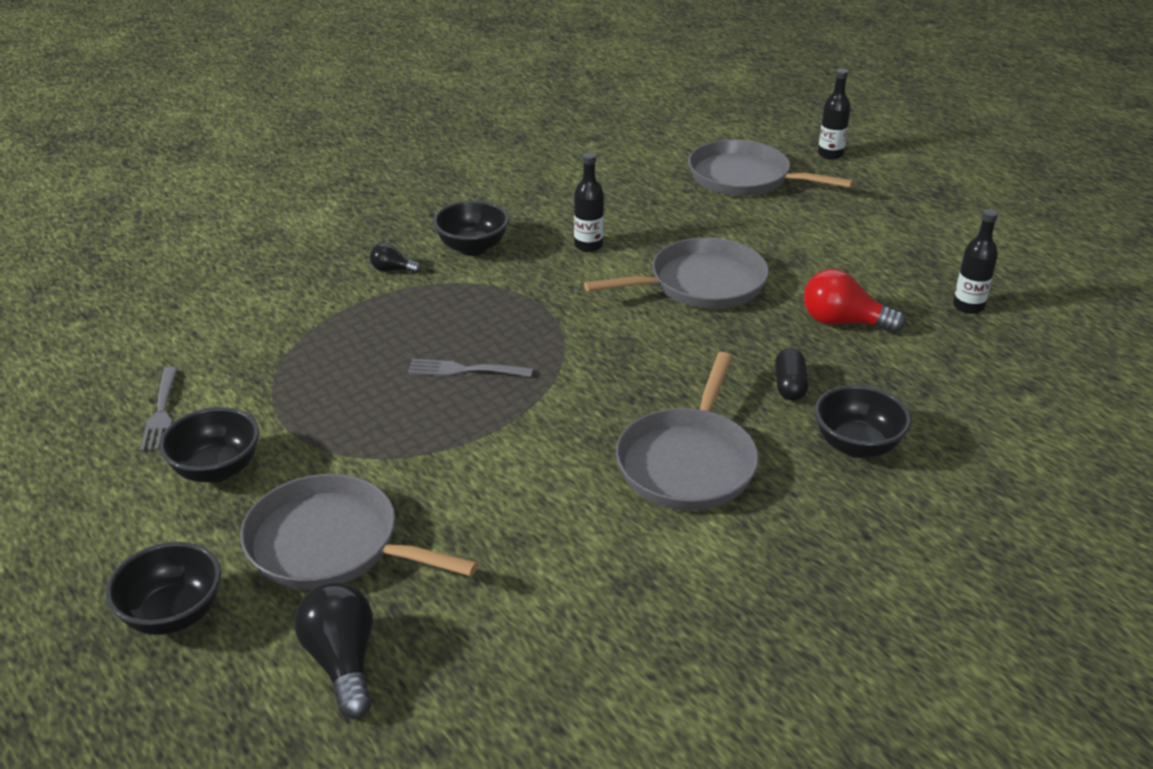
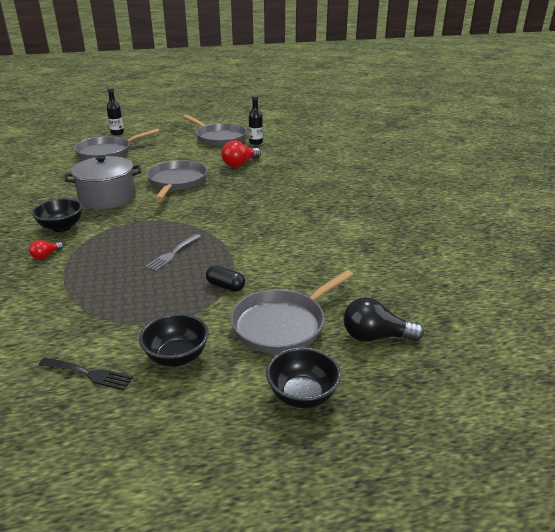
camera: 65 degrees left, 5 degrees down
grey fork [140,367,178,452] -> black fork [39,358,133,390]
black light bulb [370,243,421,273] -> red light bulb [29,240,64,260]
black bottle [574,153,604,252] -> grey pot [65,155,141,209]
grey pan [616,352,759,510] -> grey pan moved to [183,115,247,146]
black capsule [775,348,808,401] -> black capsule moved to [206,266,245,291]
black bowl [815,385,911,458] -> none

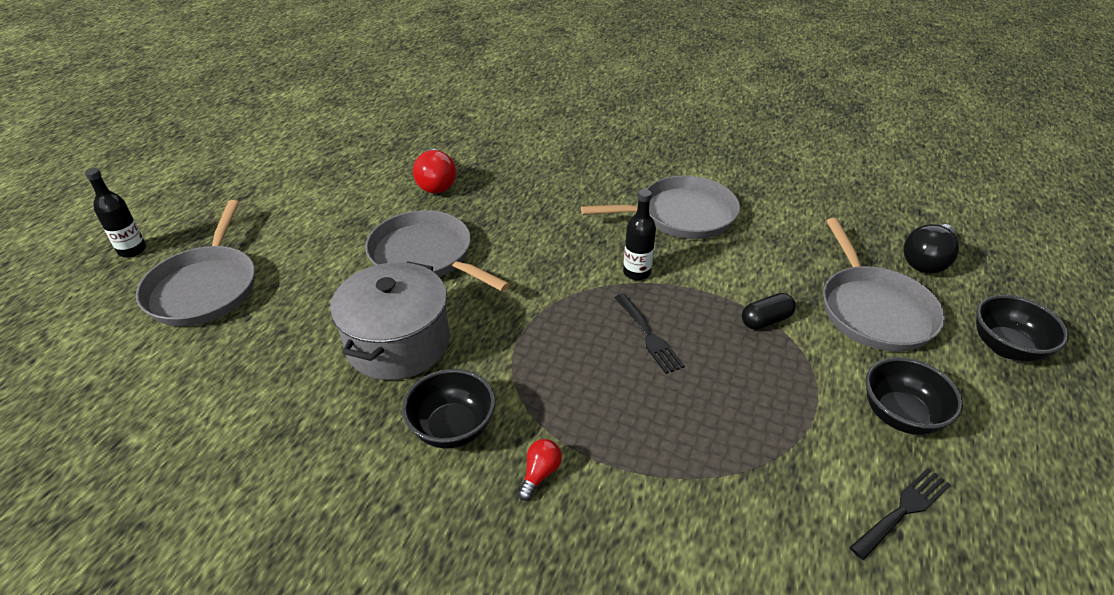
camera: 55 degrees left, 10 degrees up
red light bulb [29,240,64,260] -> red light bulb turned 135 degrees counterclockwise [518,439,562,501]
grey fork [145,234,201,271] -> black fork [614,294,685,374]
grey pan [183,115,247,146] -> grey pan moved to [581,175,740,239]
black bottle [249,95,263,145] -> black bottle moved to [623,189,656,280]

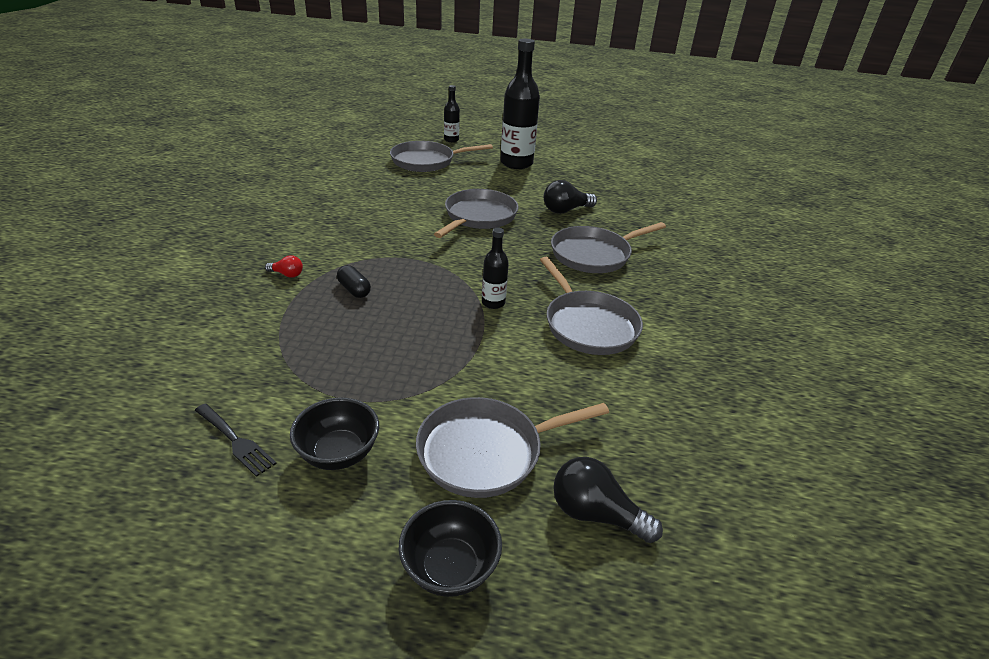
camera: 75 degrees right, 5 degrees down
grey pot [330,261,450,380] -> none
black bowl [402,369,496,449] -> none
red light bulb [413,149,456,193] -> black light bulb [544,180,597,214]
black fork [614,294,685,374] -> none
black capsule [742,293,796,330] -> black capsule moved to [337,265,371,298]
none -> black bottle [500,39,540,169]
none -> grey pan [551,222,666,273]

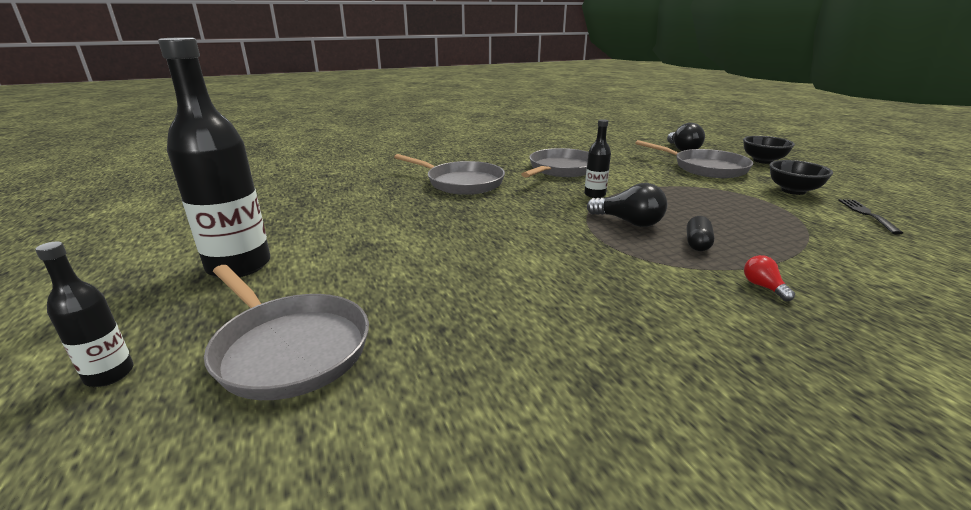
camera: 120 degrees left, 10 degrees down
grey pan [434,189,518,238] -> none
black light bulb [544,180,597,214] -> black light bulb moved to [587,183,667,227]

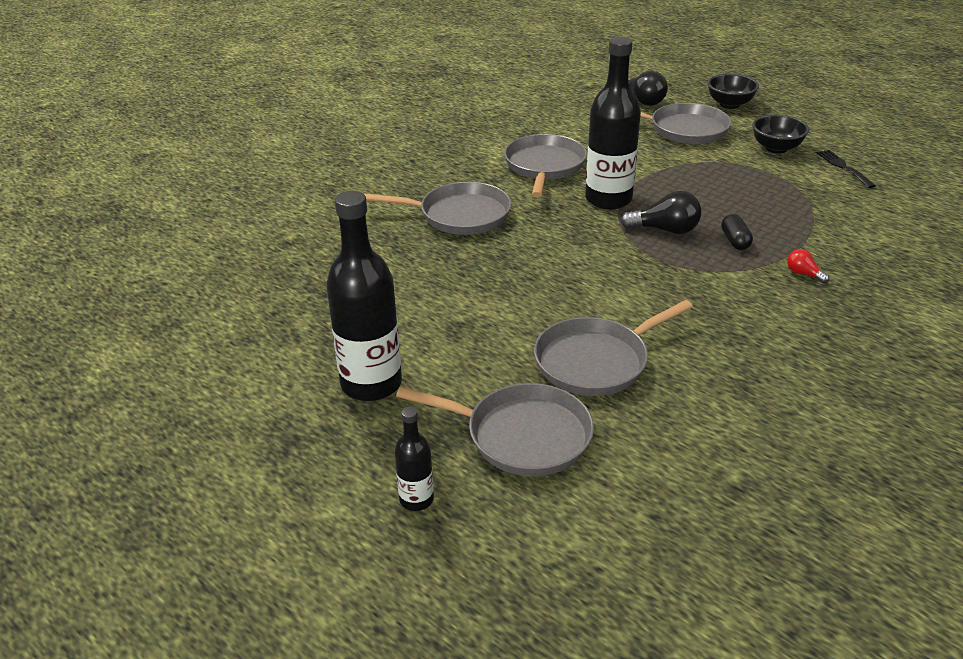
camera: 25 degrees left, 10 degrees up
black bottle [584,119,611,198] -> black bottle [585,37,641,209], size x2.05
none -> grey pan [534,300,693,396]

